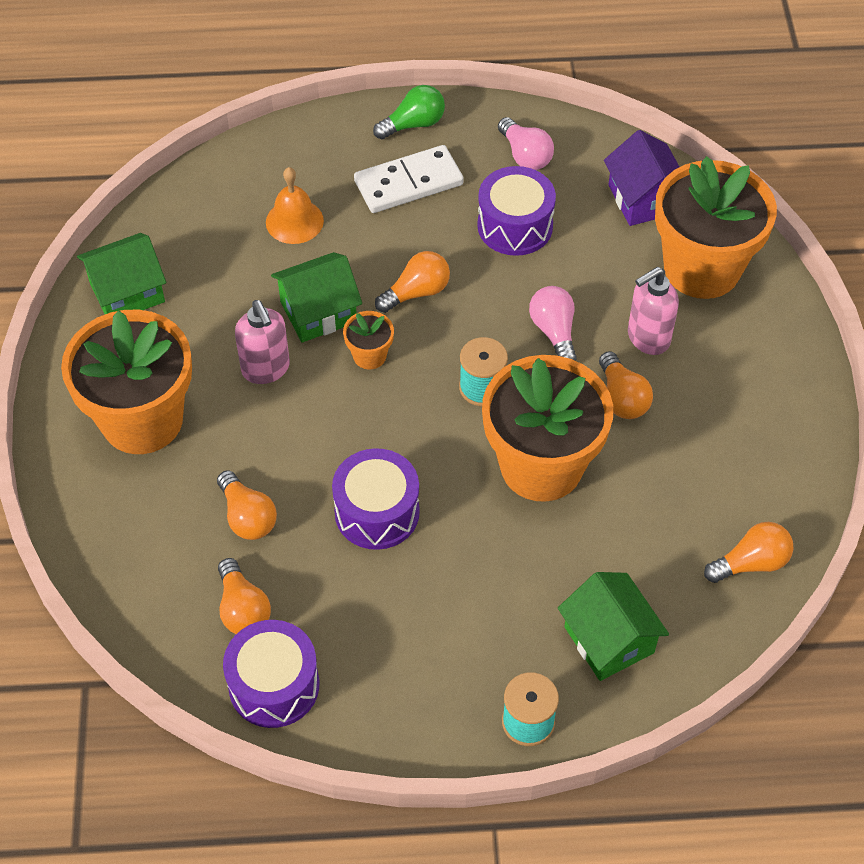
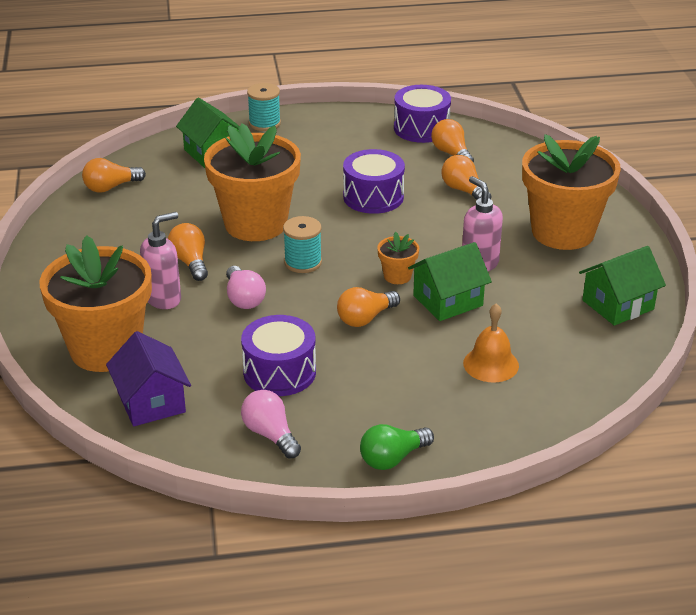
camera: 175 degrees right, 20 degrees down
white domino [354,145,464,213] -> none

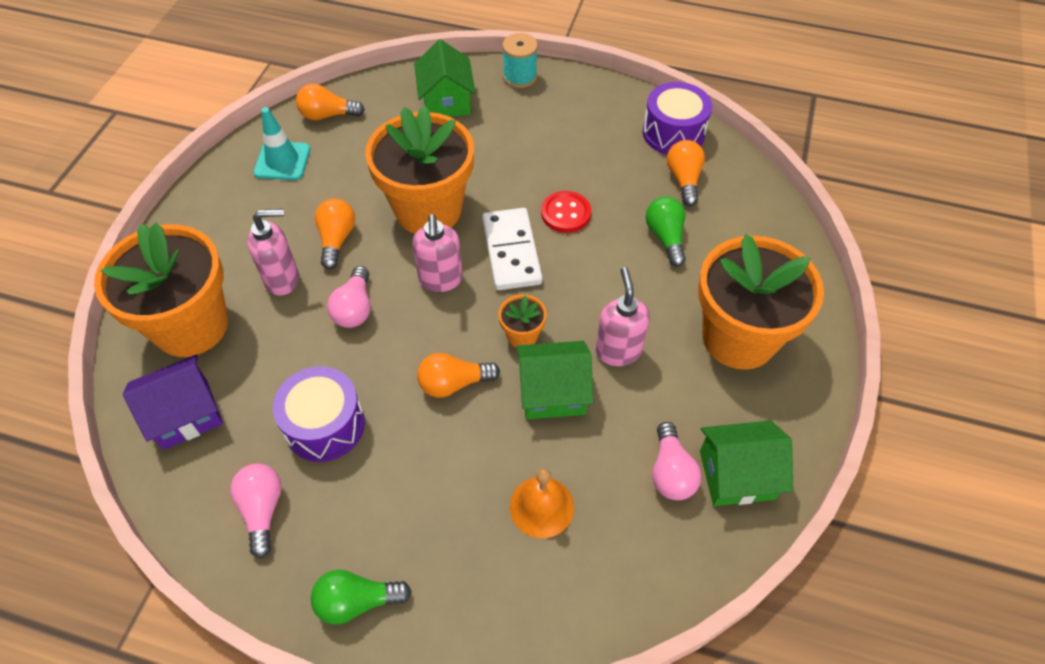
camera: 25 degrees right, 20 degrees up
purple house [106,331,191,426] -> purple house turned 60 degrees clockwise [123,355,223,450]
turquoise spool [283,216,322,273] -> pink soap dispenser [412,214,463,292]
purple drum [343,149,405,214] -> red button [541,191,591,233]
orange light bulb [441,155,492,199] -> green light bulb [646,196,686,267]
none -> turquoise traffic cone [254,107,311,180]
none -> white domino [482,208,543,290]
none -> pink light bulb [652,422,701,500]

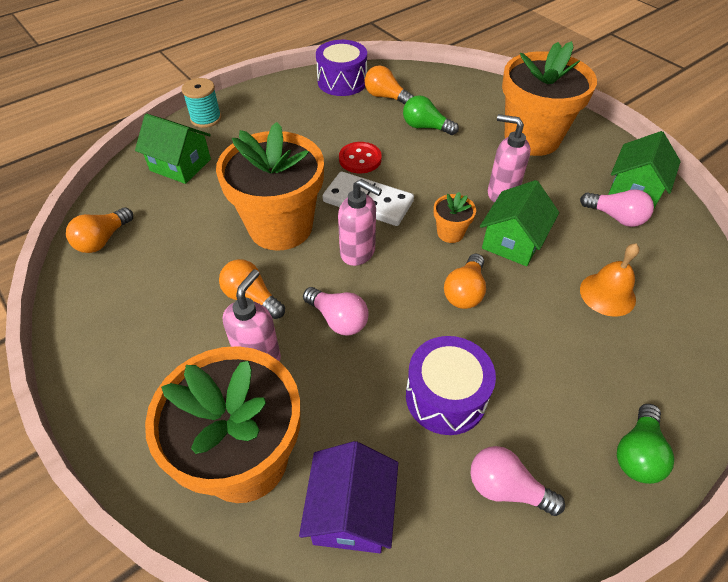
camera: 55 degrees left, 5 degrees down
turquoise traffic cone [254,107,311,180] -> none

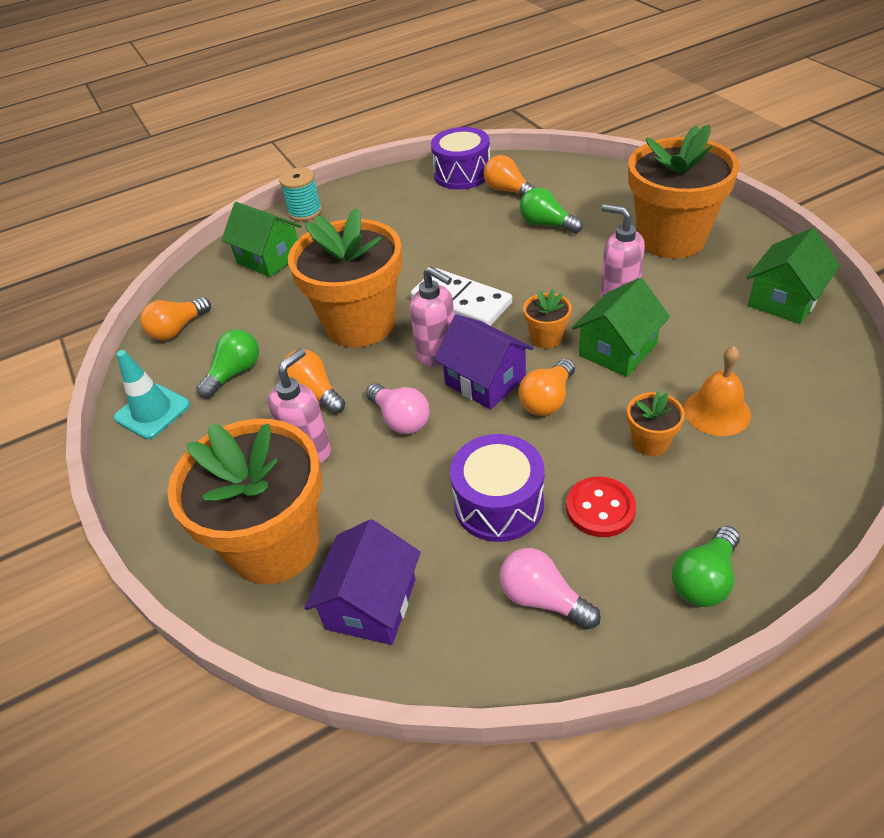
camera: 15 degrees right, 5 degrees down
red button [339,142,382,173] -> red button moved to [566,476,636,537]
pink light bulb [580,189,654,227] -> none
none -> turquoise traffic cone [114,350,190,439]
none -> green light bulb [197,330,259,398]
none -> purple house [434,314,533,410]
none -> orange flower pot [627,390,685,456]

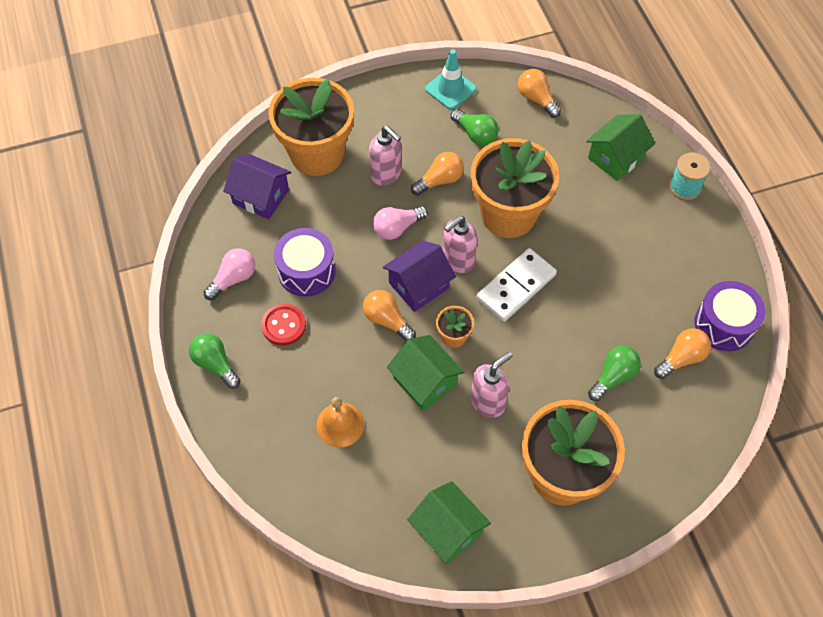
camera: 95 degrees right, 15 degrees up
orange flower pot [627,390,685,456] -> none

